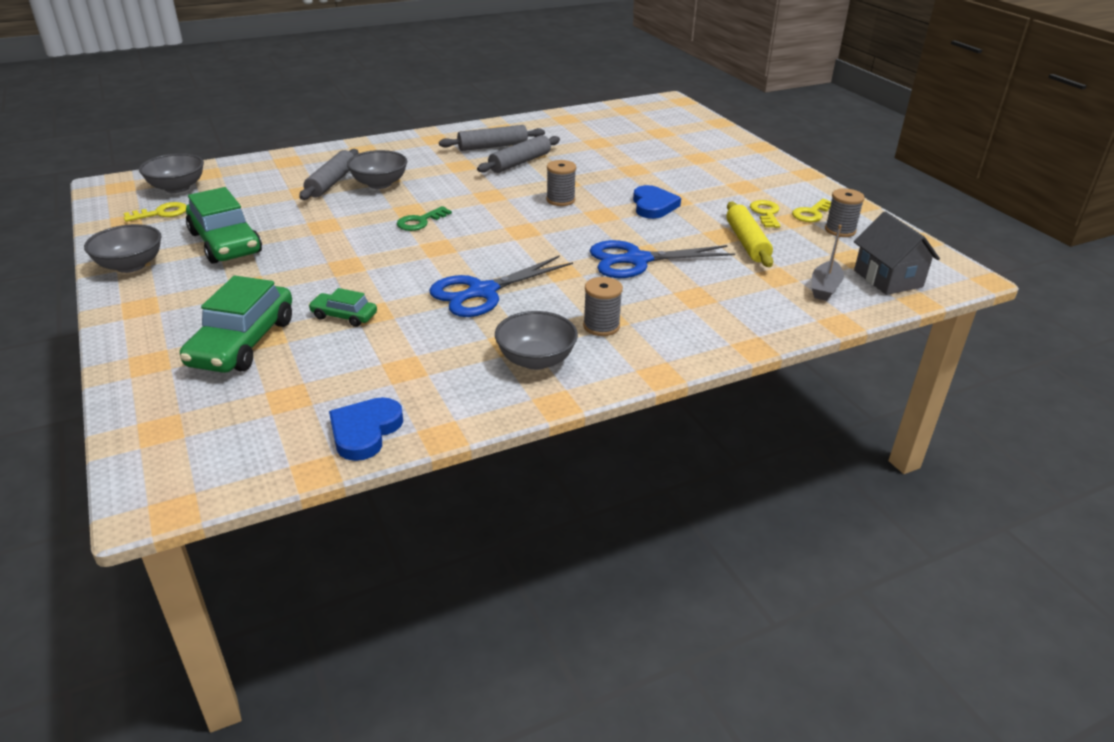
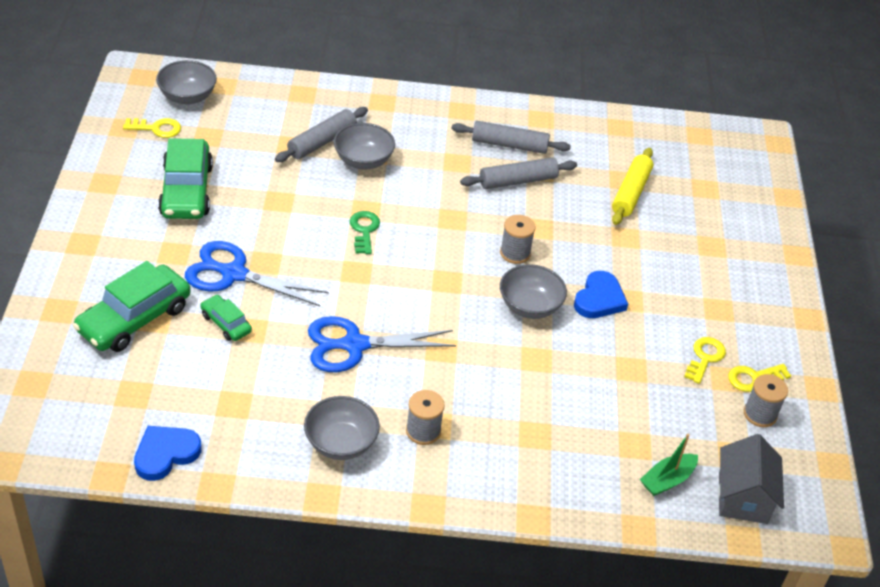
camera: 25 degrees right, 10 degrees up
grey bowl [84,224,162,273] -> grey bowl moved to [500,264,567,319]
green key [397,206,452,231] -> green key turned 105 degrees clockwise [350,211,380,254]
blue scissors [590,240,735,278] -> blue scissors moved to [185,241,328,306]
yellow rolling pin [726,201,773,267] -> yellow rolling pin moved to [612,148,653,225]
grey boat [812,225,844,301] -> green boat [640,434,698,496]

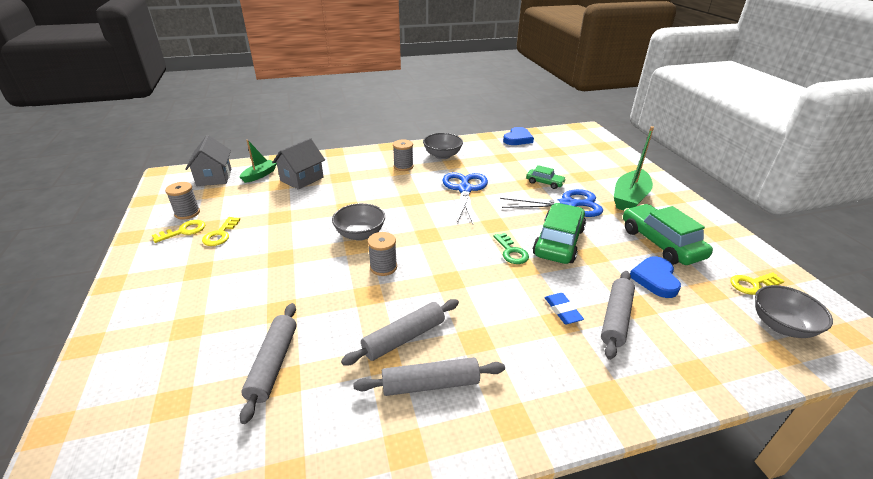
camera: 165 degrees right, 10 degrees down
green car [73,261,191,352] -> green car moved to [533,203,586,264]
blue scissors [308,316,456,372] -> blue scissors turned 60 degrees counterclockwise [442,172,488,224]
grey bowl [334,123,395,170] -> blue eraser [545,293,584,324]
blue heart [574,271,628,318] -> blue heart moved to [630,256,681,298]
yellow rolling pin [612,148,653,225] -> grey rolling pin [240,303,297,424]
none -> grey house [272,138,325,190]
none -> green boat [614,126,654,210]

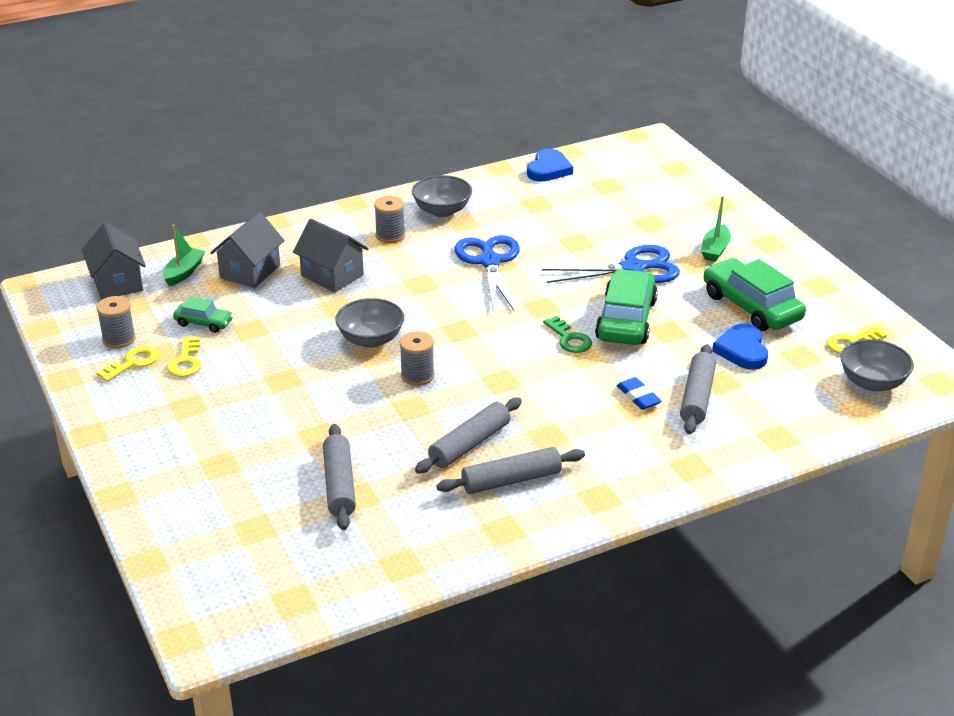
camera: 10 degrees left, 0 degrees up
green car [526,165,566,189] -> green car moved to [173,297,233,333]
green boat [614,126,654,210] -> green boat [701,196,731,262], size x0.58
none -> grey house [293,219,369,292]

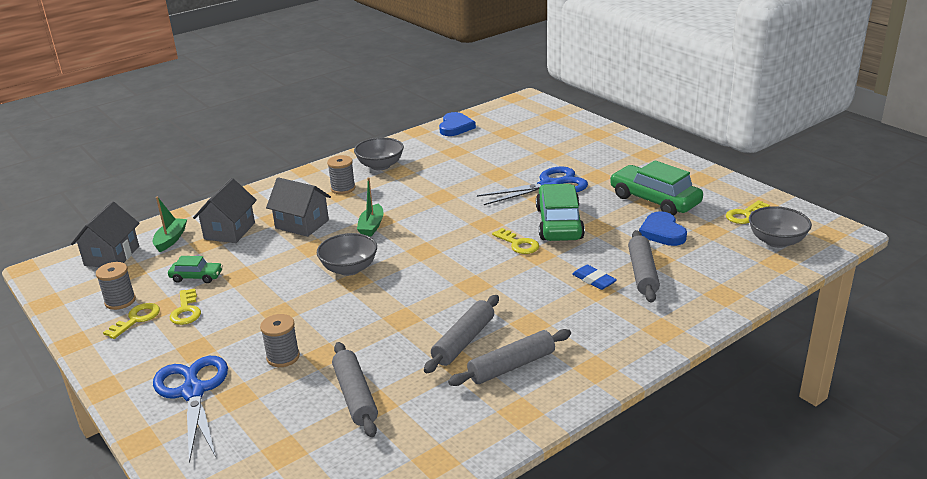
camera: 10 degrees left, 5 degrees down
grey house [82,222,146,299] -> grey house turned 45 degrees clockwise [71,201,139,267]
grey spool [400,331,435,386] -> grey spool moved to [260,314,300,367]
blue scissors [455,235,520,310] -> blue scissors moved to [153,356,228,463]
green key [543,316,592,353] -> yellow key [492,228,539,254]
green boat [701,196,731,262] -> green boat moved to [357,177,384,236]

